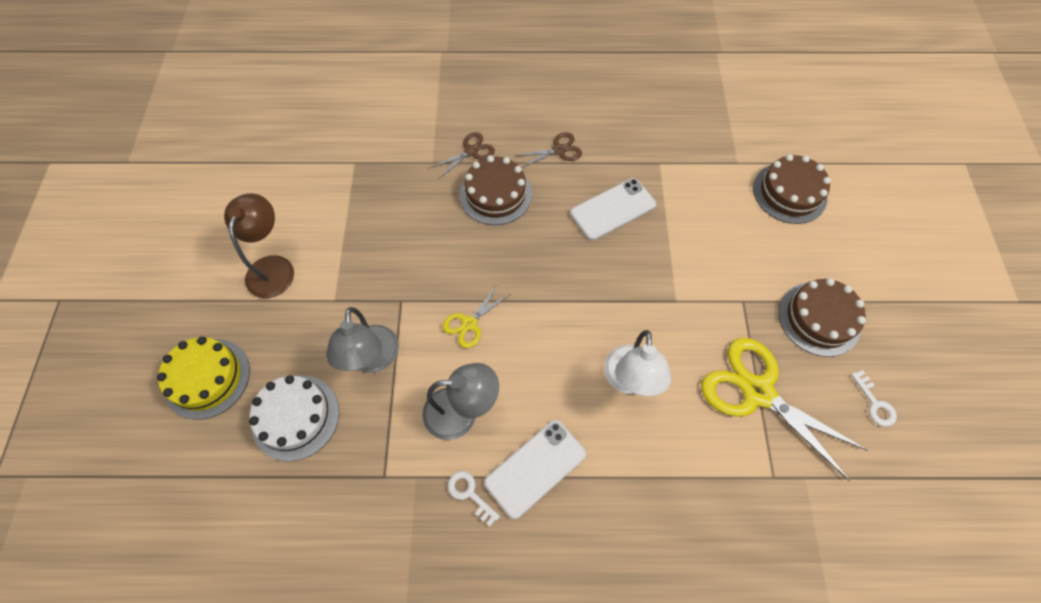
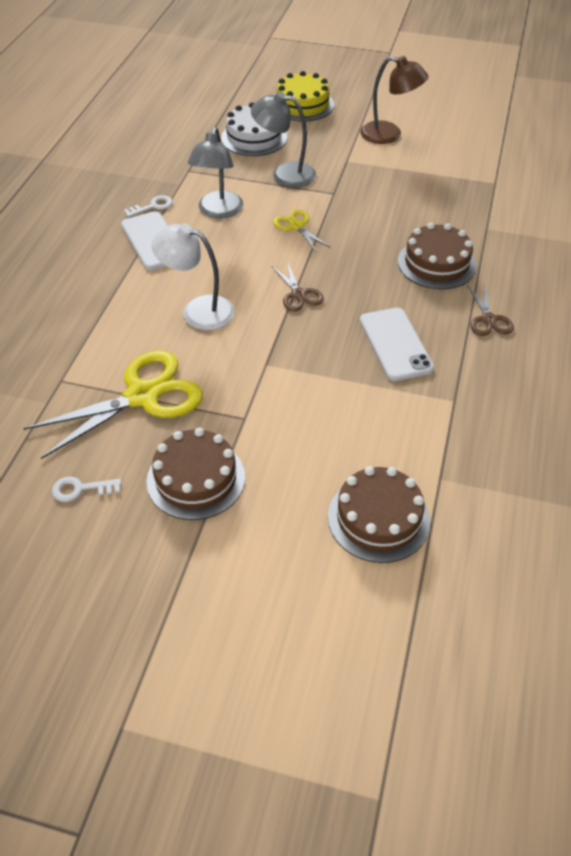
camera: 105 degrees right, 15 degrees down
brown scissors [430,132,495,178] -> brown scissors moved to [271,261,324,312]

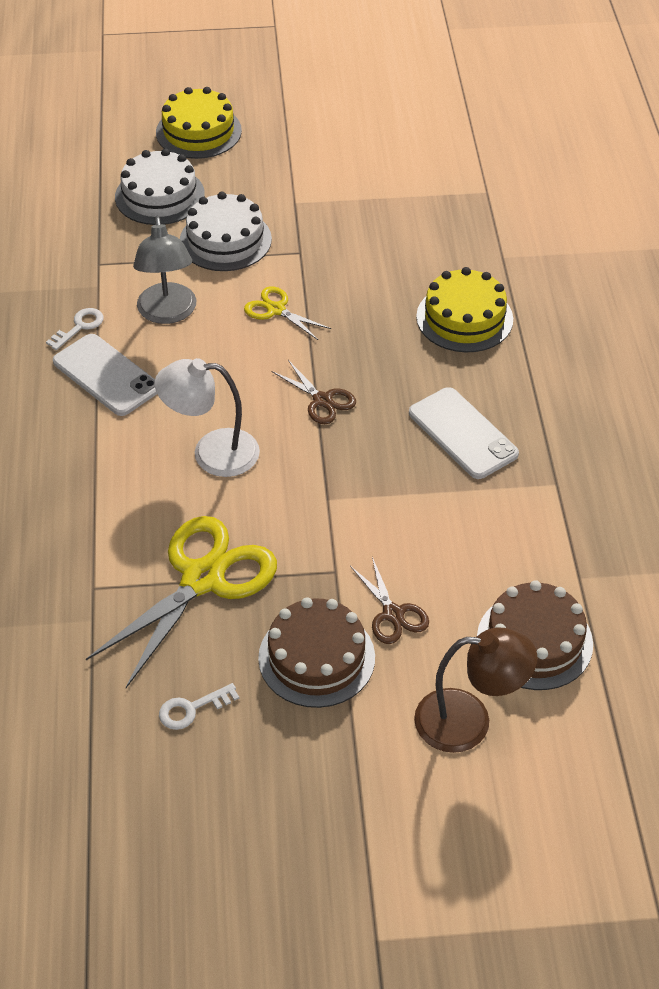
camera: 20 degrees left, 0 degrees up
grey lamp [251,92,316,188] -> white cake [180,192,272,271]
brown lamp [360,56,428,144] -> brown lamp moved to [414,627,537,753]
brown cake [398,223,476,289] -> yellow cake [416,267,513,352]
brown scissors [467,285,514,336] -> brown scissors moved to [350,557,429,644]

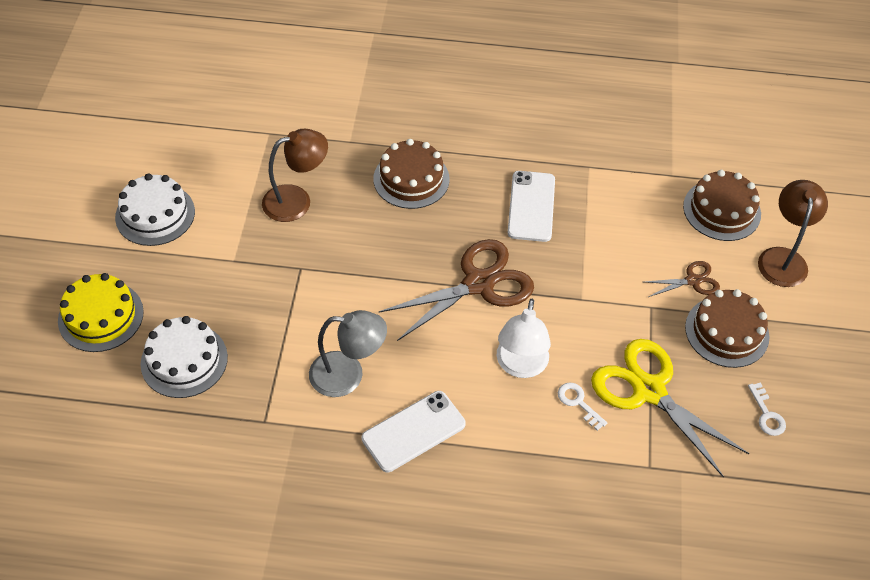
camera: 80 degrees left, 5 degrees up
white key [46,308,104,350] -> white key moved to [558,383,607,431]
white cake [180,192,272,271] -> white cake moved to [115,173,195,246]
yellow scissors [244,286,331,340] -> none
brown scissors [272,360,356,424] -> brown scissors [378,239,534,341], size x2.03
white phone [409,387,519,479] -> white phone turned 60 degrees counterclockwise [508,171,555,242]
yellow cake [416,267,513,352] -> brown cake [373,139,450,209]
none -> brown lamp [262,129,328,222]

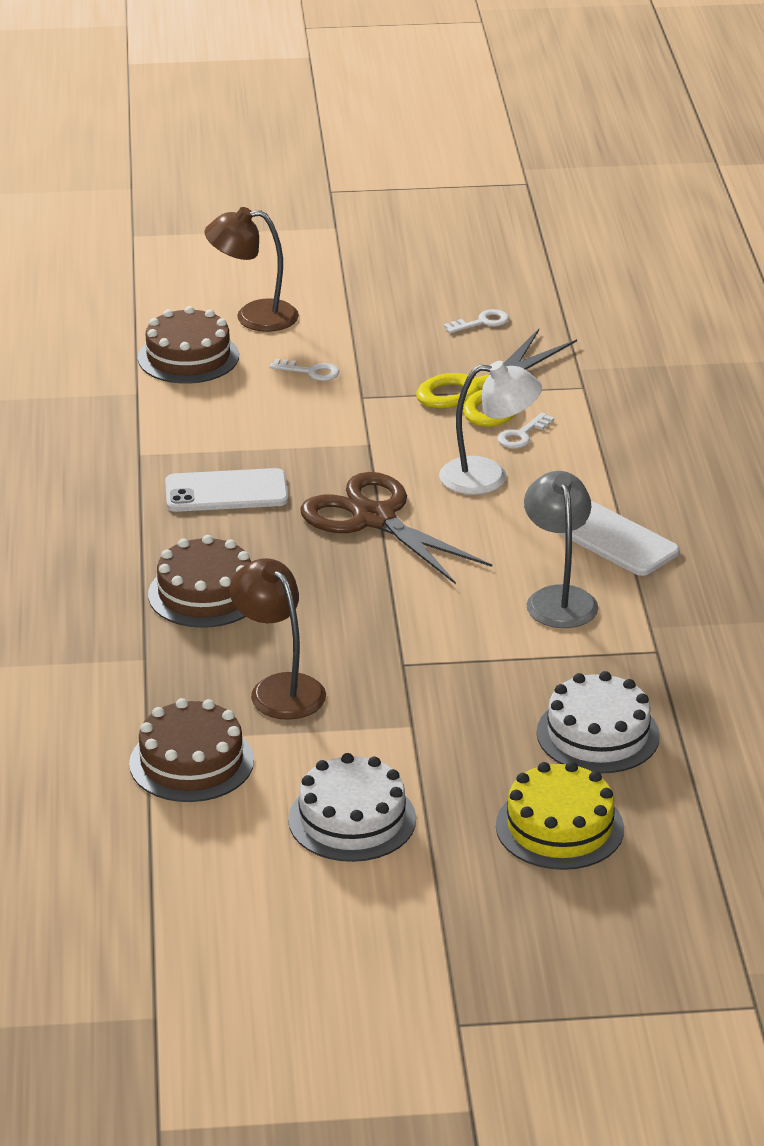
camera: 100 degrees left, 20 degrees down
brown scissors [645,261,720,297] -> white key [270,359,339,381]
brown cake [685,289,769,368] -> brown cake moved to [129,698,254,802]

